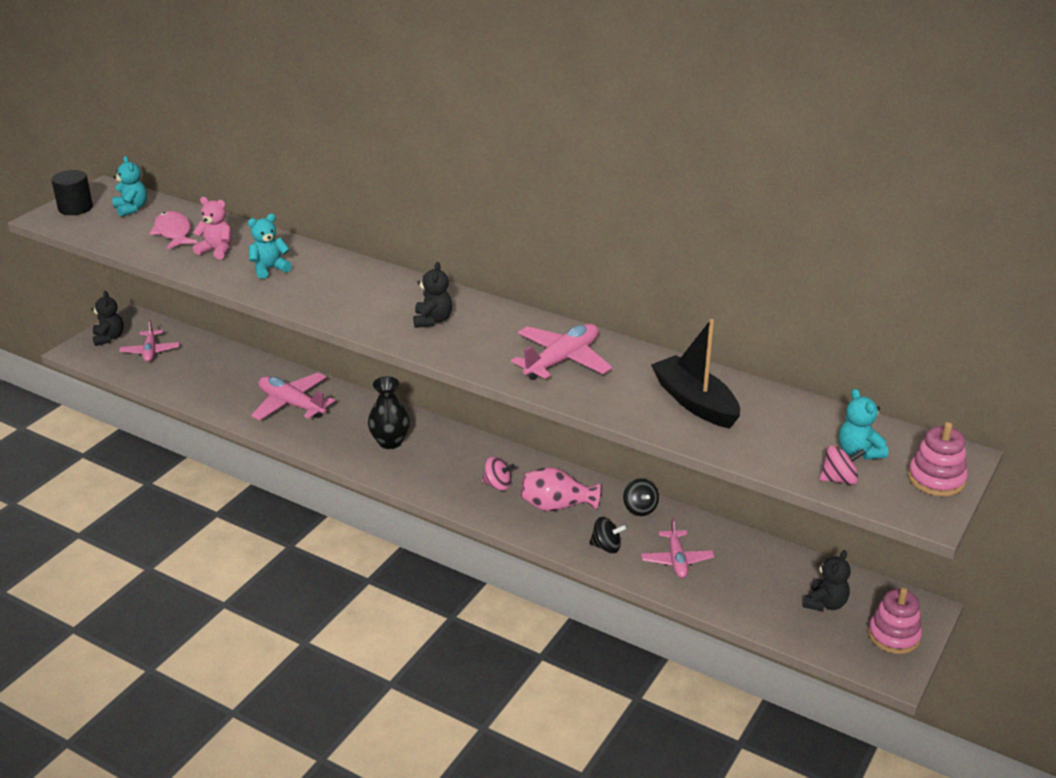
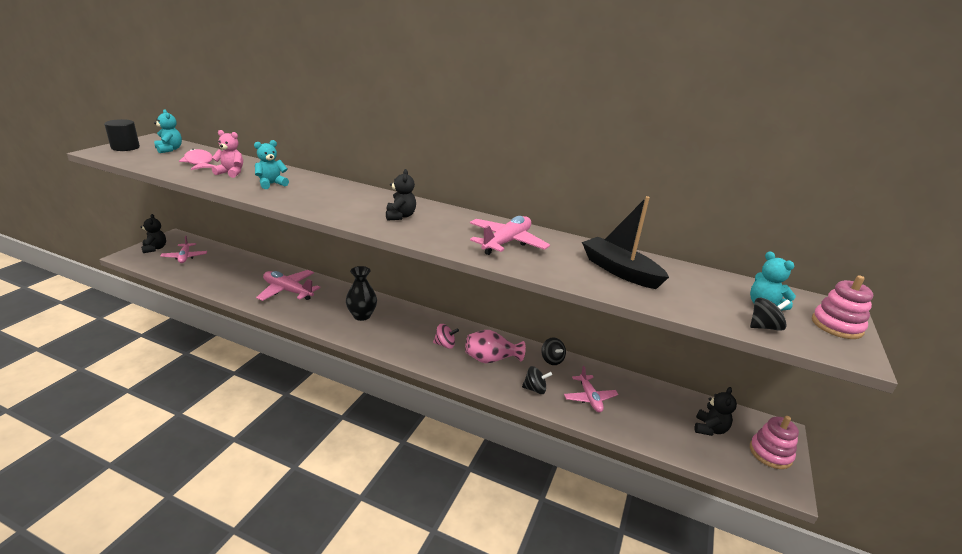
camera: 10 degrees left, 5 degrees down
pink spinning top [819,445,865,485] -> black spinning top [750,298,791,331]

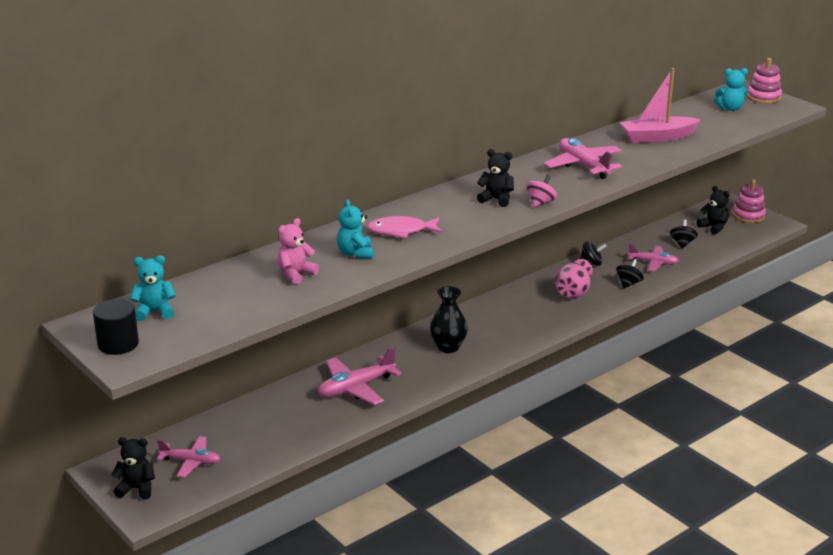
camera: 60 degrees left, 0 degrees up
pink fish [179,149,216,170] -> pink fish moved to [367,216,443,239]
pink spinning top [433,324,459,349] -> pink spinning top moved to [527,175,557,208]
black boat [582,196,669,289] -> pink boat [620,68,701,143]
black spinning top [750,298,791,331] -> black spinning top moved to [670,219,698,249]

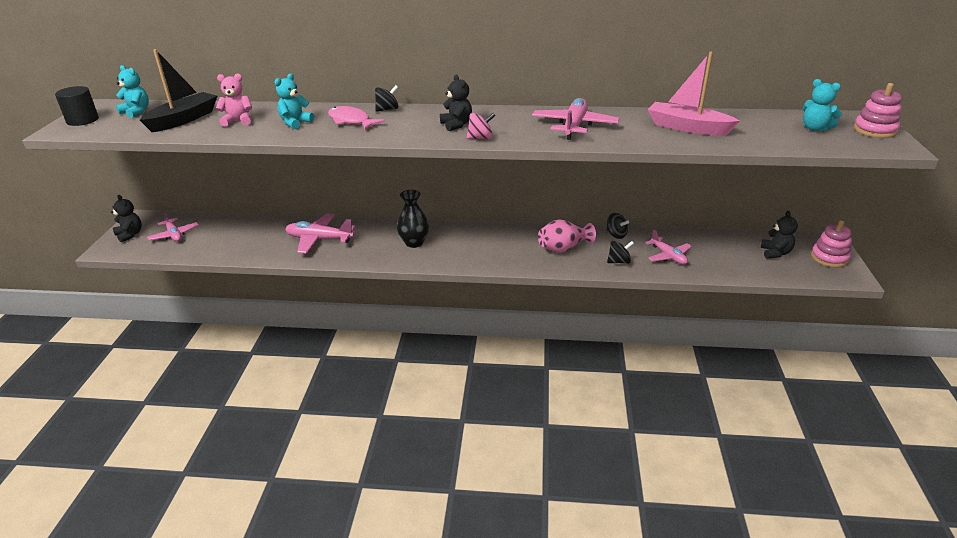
camera: 45 degrees right, 5 degrees up
black spinning top [670,219,698,249] -> black spinning top moved to [375,85,398,112]
none -> black boat [140,49,217,132]

